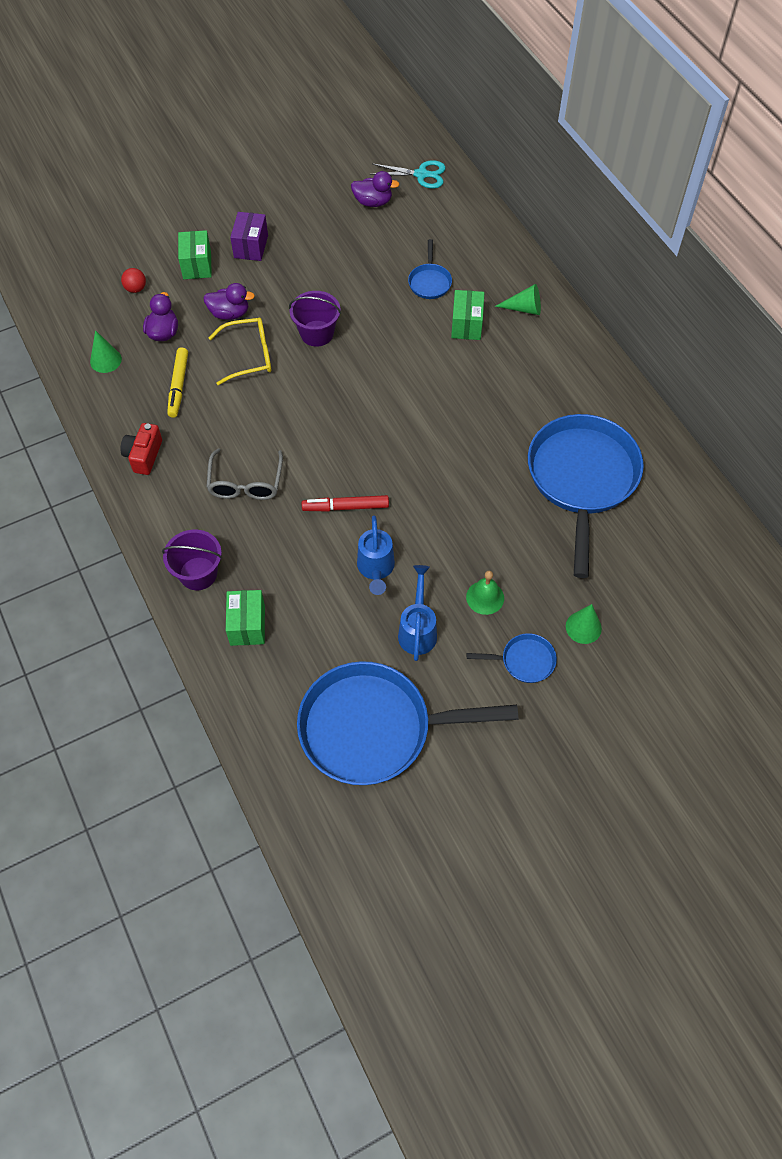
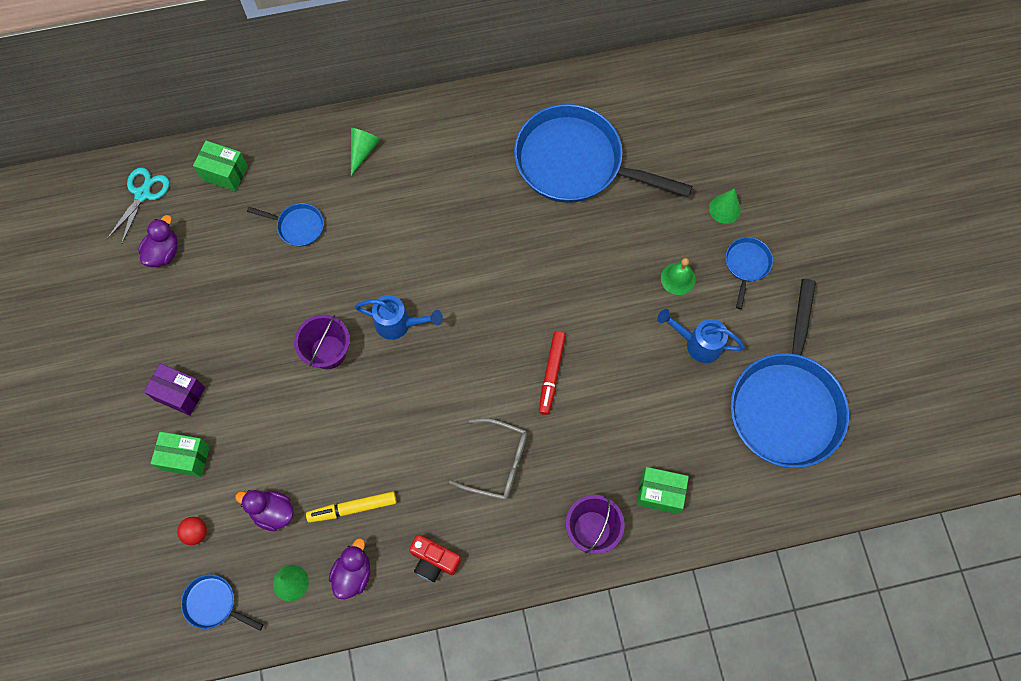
camera: 75 degrees left, 10 degrees up
yellow marker [167,347,188,418] -> yellow marker turned 150 degrees clockwise [306,491,397,523]
purple duck [203,283,255,320] -> purple duck moved to [329,538,371,599]
yellow glasses [209,318,271,385] -> none
blue watering can [357,515,395,595] -> blue watering can moved to [355,295,443,340]
green box [451,290,484,340] -> green box moved to [193,141,248,191]
none -> blue pan [181,574,263,630]

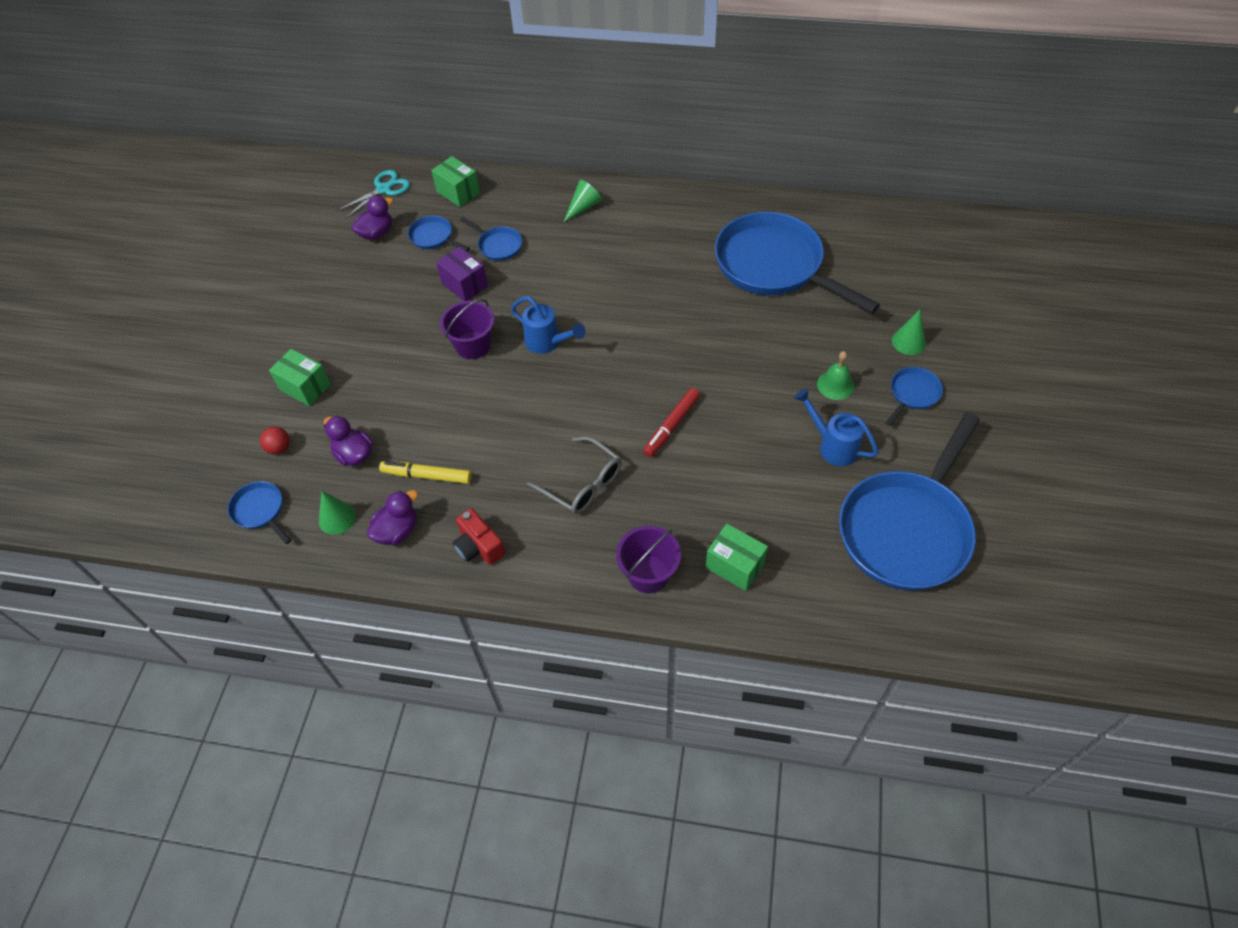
camera: 25 degrees right, 15 degrees down
purple box [144,363,205,416] -> purple box moved to [436,247,488,301]
none -> blue pan [408,216,470,251]

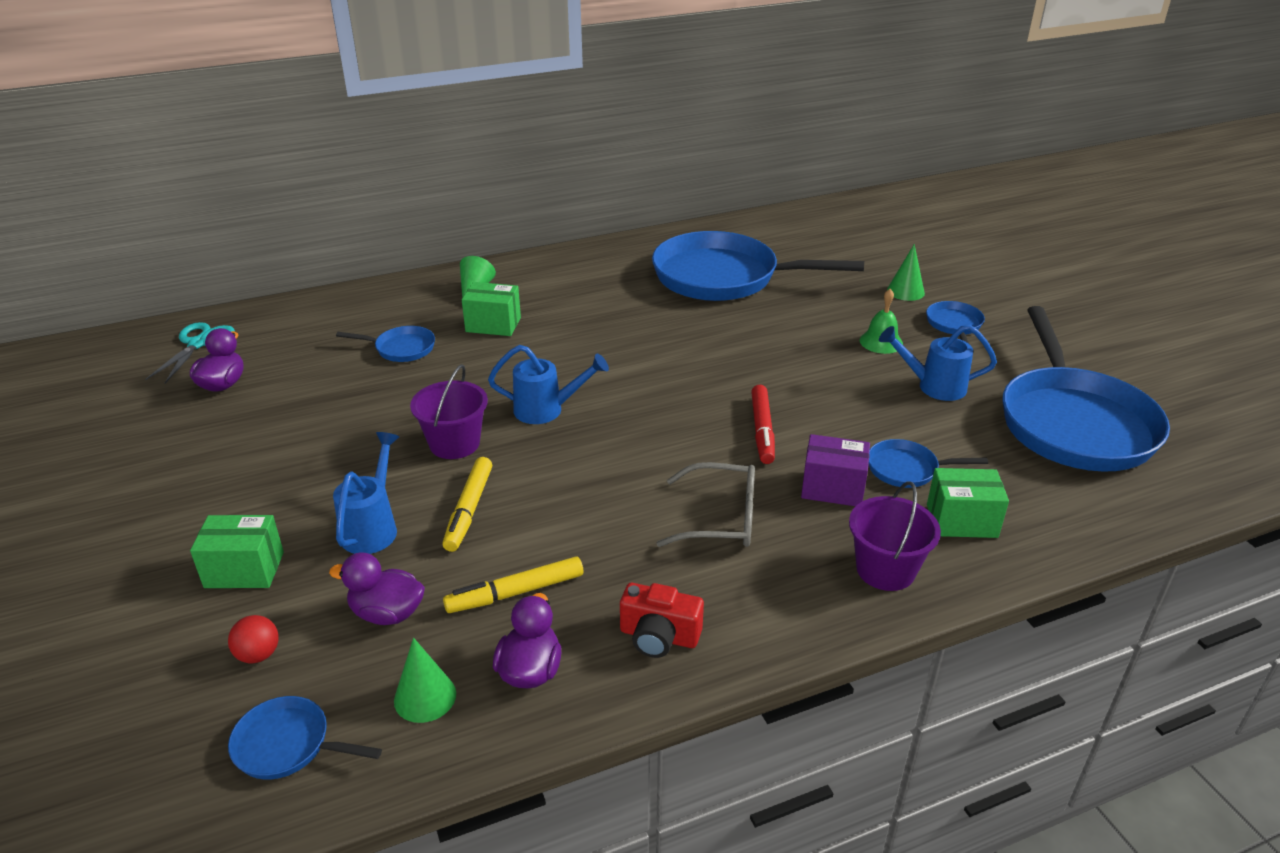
camera: 35 degrees left, 20 degrees down
blue pan [408,216,470,251] -> blue pan moved to [869,439,988,488]
green box [431,156,480,207] -> green box moved to [462,282,521,336]
purple box [436,247,488,301] -> purple box moved to [801,434,870,506]
none -> blue watering can [333,432,399,554]
none -> yellow marker [442,457,492,552]

